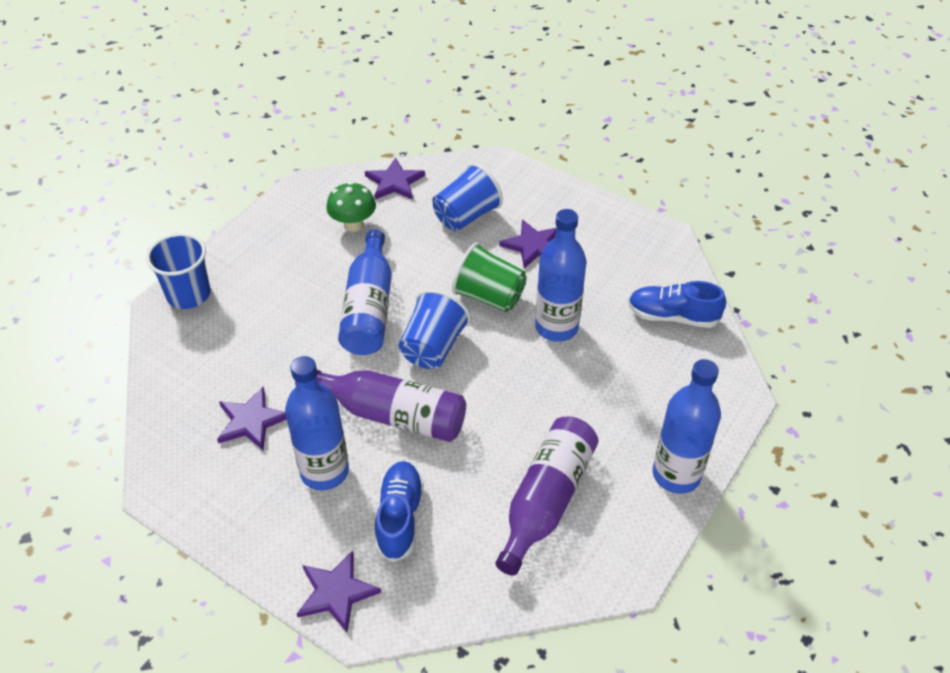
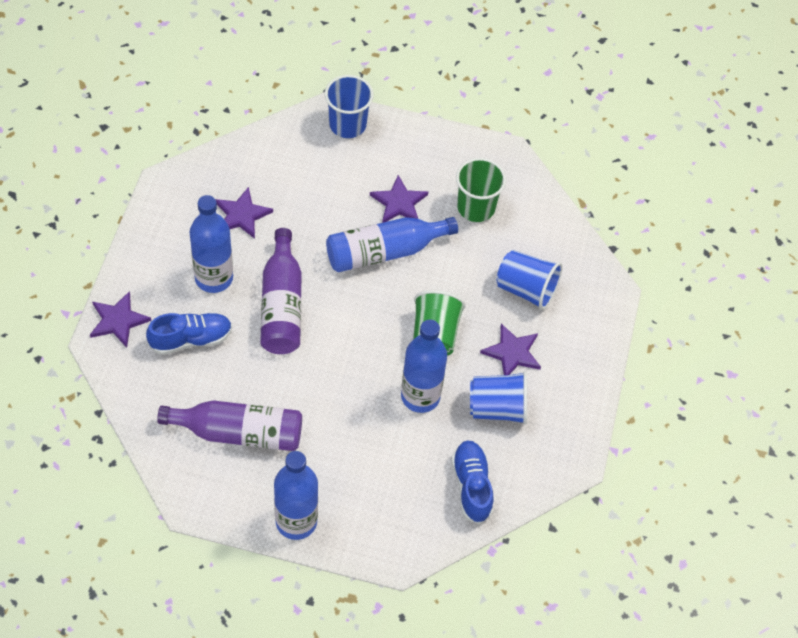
camera: 65 degrees right, 10 degrees up
green mushroom [327,182,376,232] -> green cup [456,158,506,222]
purple star [365,158,425,200] -> purple star moved to [370,175,428,223]
blue cup [399,289,471,369] -> blue cup moved to [470,371,527,425]

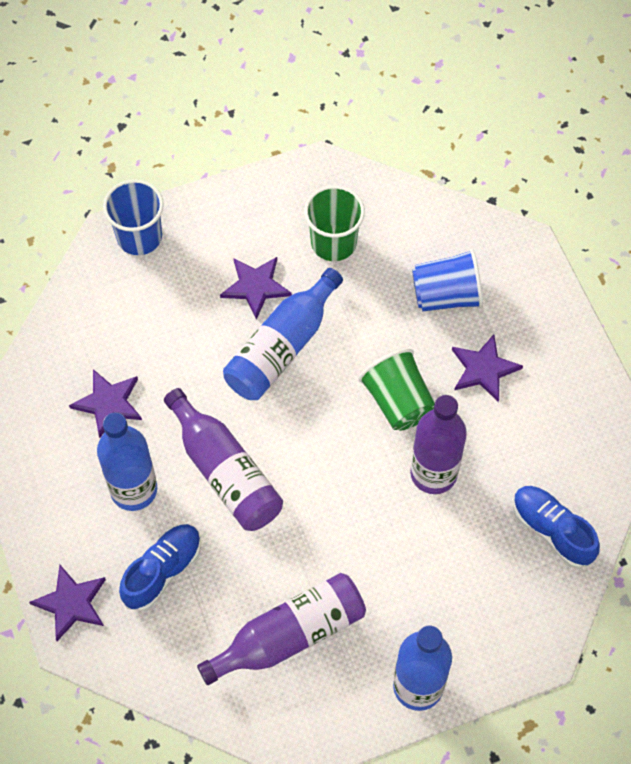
camera: 30 degrees left, 5 degrees up
blue bottle [401,320,447,413] -> purple bottle [410,395,467,494]
blue cup [470,371,527,425] -> none

